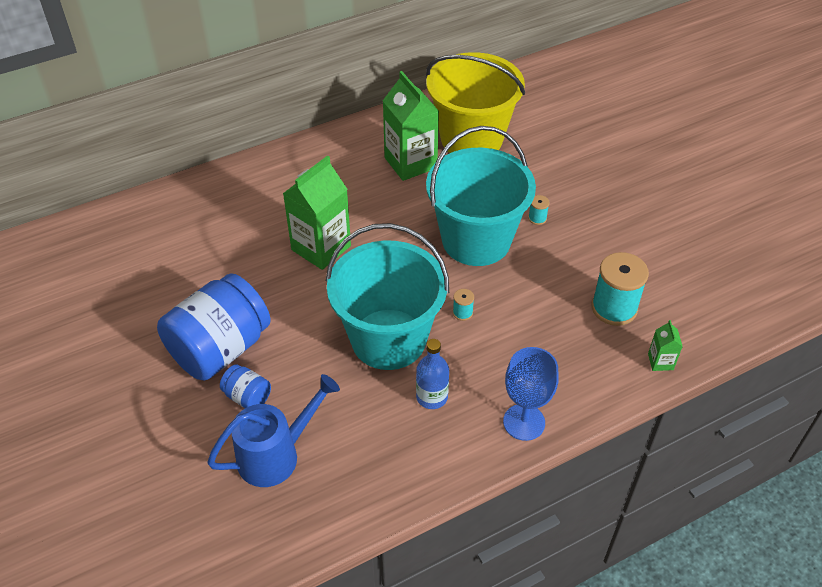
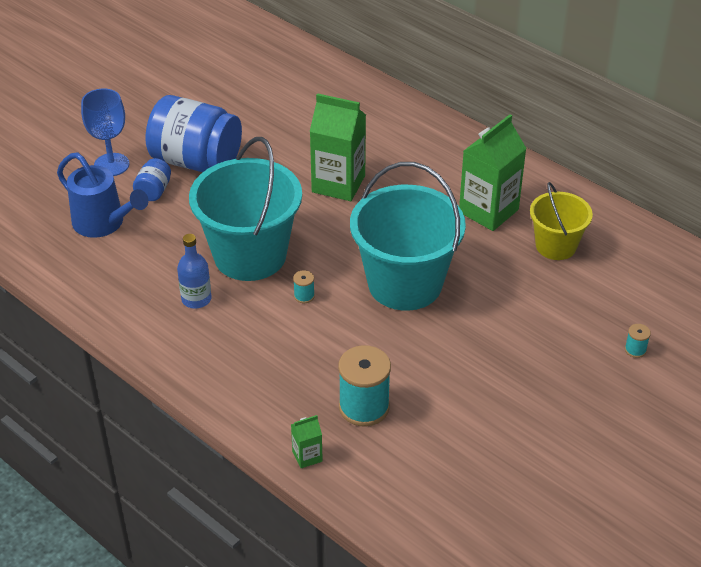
camera: 70 degrees right, 5 degrees down
yellow bucket [426,52,525,153] -> yellow bucket [530,182,593,260], size x0.57
blue goblet [503,347,559,441] -> blue goblet moved to [81,88,129,176]
turquoise spool [528,195,550,225] -> turquoise spool moved to [625,324,651,358]

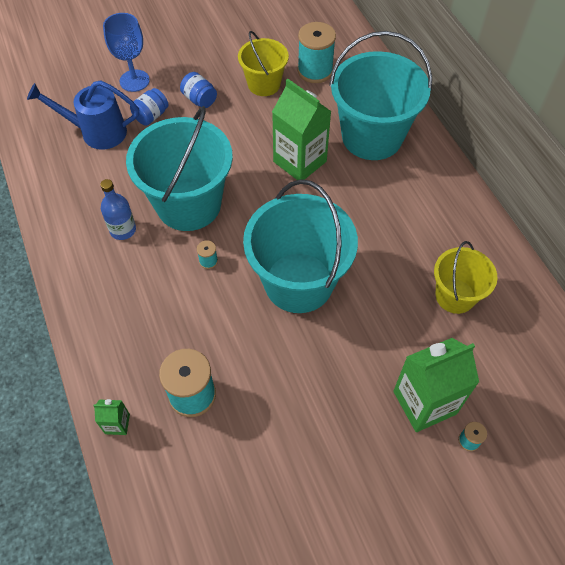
camera: 25 degrees right, 15 degrees up
blue watering can [57,152,148,238] -> blue watering can turned 120 degrees clockwise [27,80,139,150]
blue jar [146,95,242,172] -> blue jar [180,72,217,108], size x0.45
green carton [459,114,527,231] -> green carton moved to [393,338,479,432]
none -> yellow bucket [238,31,289,96]
none -> turquoise spool [297,22,336,83]
none -> turquoise bucket [329,31,432,160]

